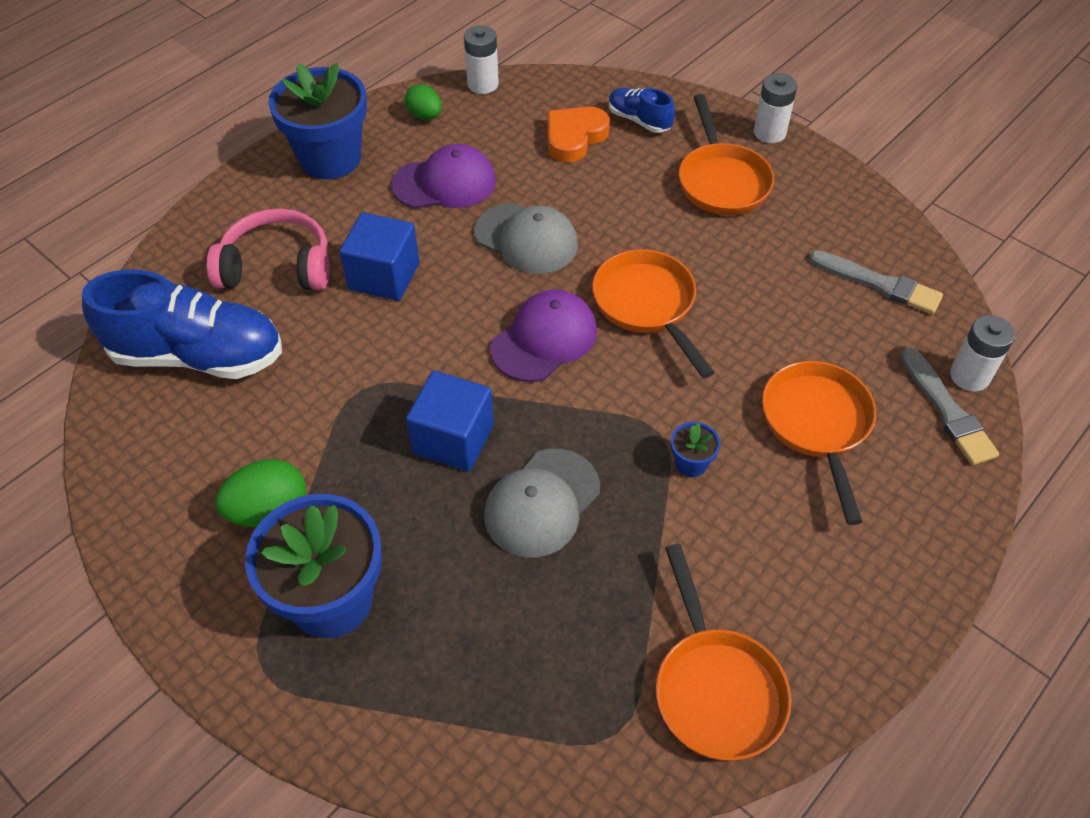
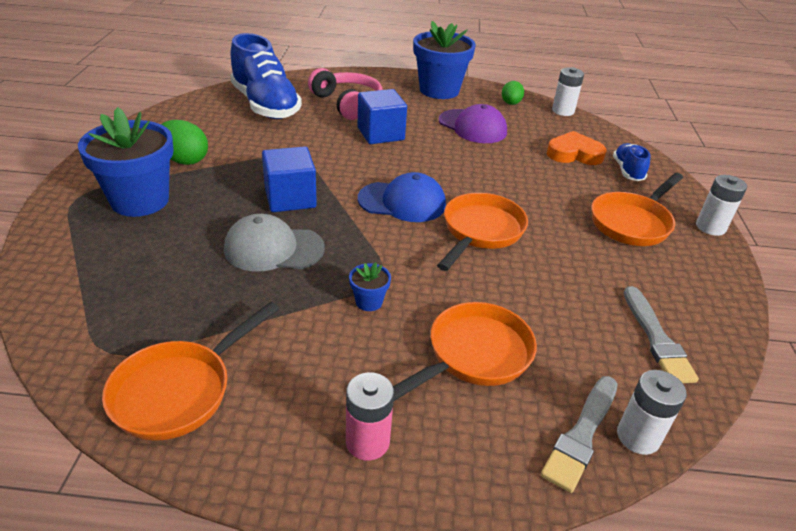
camera: 50 degrees right, 15 degrees down
grey cap [474,203,578,274] -> none
purple cap [490,290,597,382] -> blue cap [358,172,446,222]
none -> pink battery [346,372,394,461]

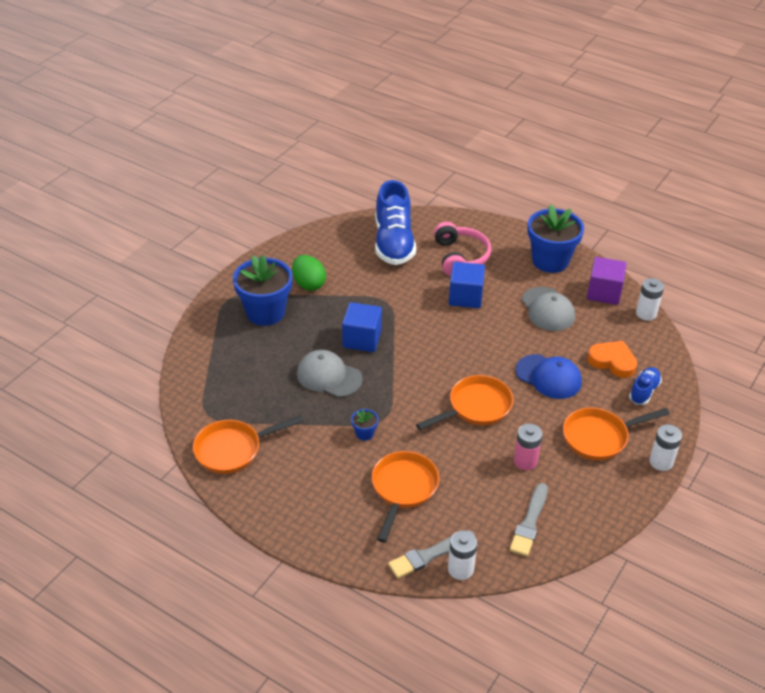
camera: 30 degrees right, 5 degrees up
pink battery [346,372,394,461] -> pink battery moved to [514,424,543,470]
blue cap [358,172,446,222] -> blue cap moved to [515,354,582,399]
orange pan [393,302,537,402] -> orange pan turned 60 degrees counterclockwise [371,451,439,543]
purple cap [439,104,507,143] -> grey cap [522,287,575,331]
green egg [502,81,524,105] -> purple cube [587,257,627,305]

